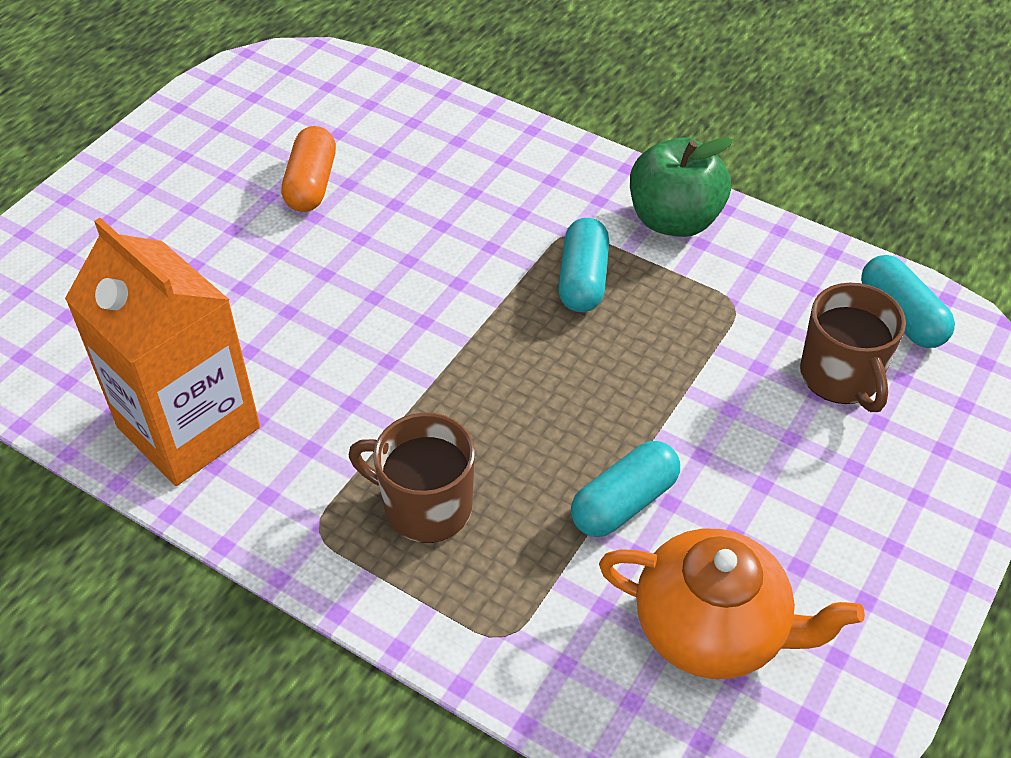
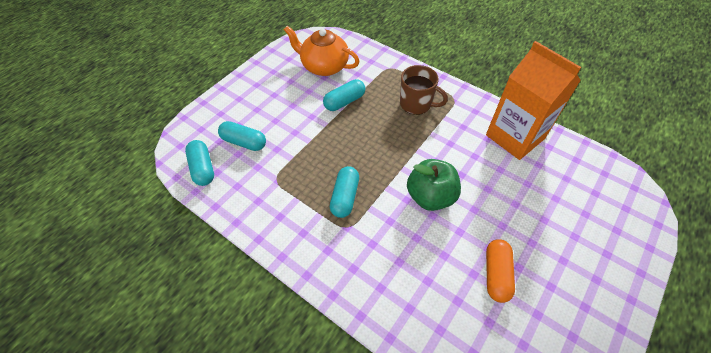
camera: 175 degrees left, 5 degrees up
green apple [630,137,733,237] -> green apple moved to [407,159,461,211]
brown mug [800,283,906,412] -> turquoise capsule [218,121,266,151]

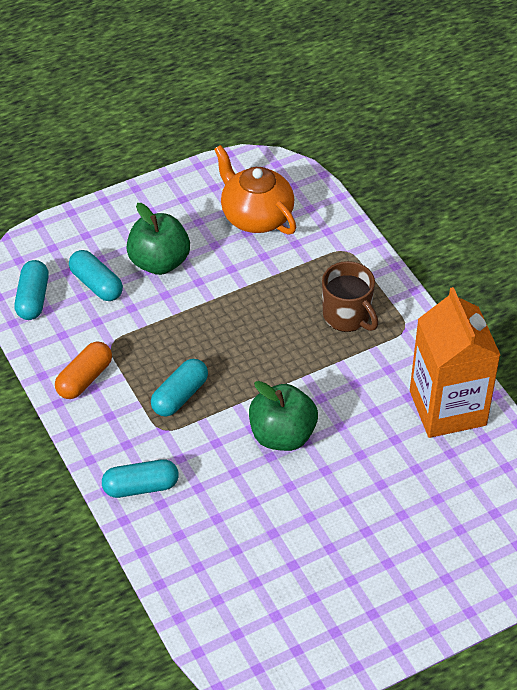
camera: 25 degrees right, 5 degrees down
turquoise capsule [323,79,365,111] -> turquoise capsule moved to [102,459,179,498]
orange capsule [486,239,515,303] -> orange capsule moved to [55,341,112,399]
none -> green apple [126,203,190,275]

